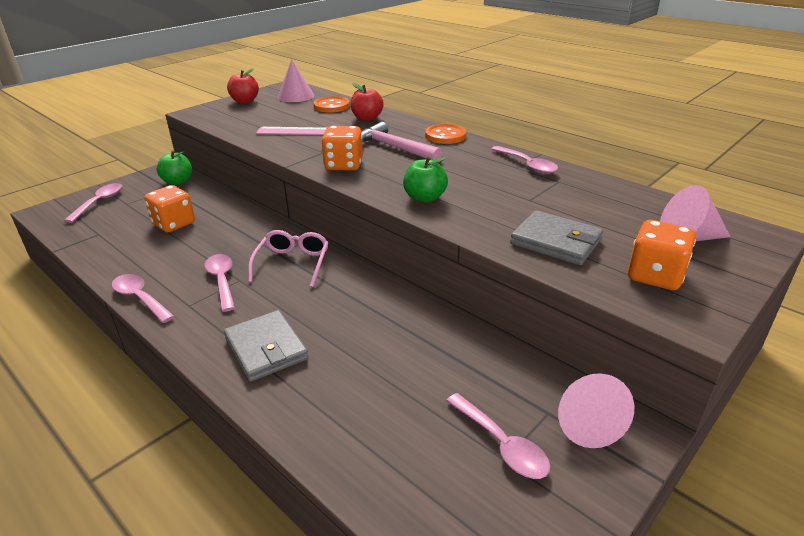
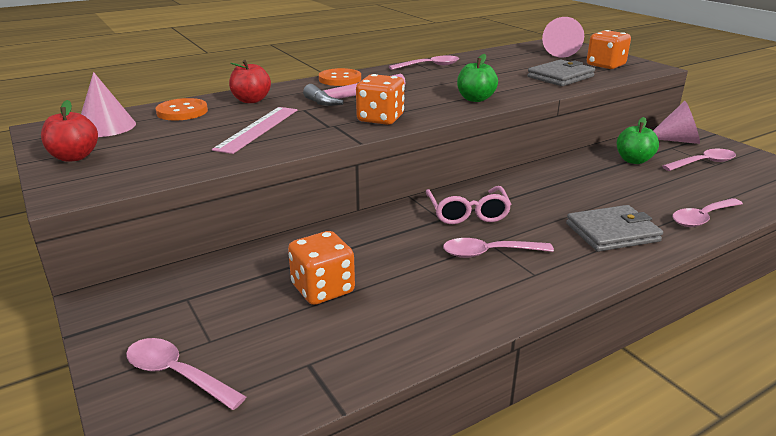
camera: 75 degrees left, 5 degrees down
pink spoon [112,274,175,323] -> pink spoon moved to [672,198,743,227]
green apple [157,150,192,185] -> green apple moved to [617,117,659,164]
pink glasses [248,230,329,287] -> pink glasses turned 120 degrees counterclockwise [426,186,511,224]

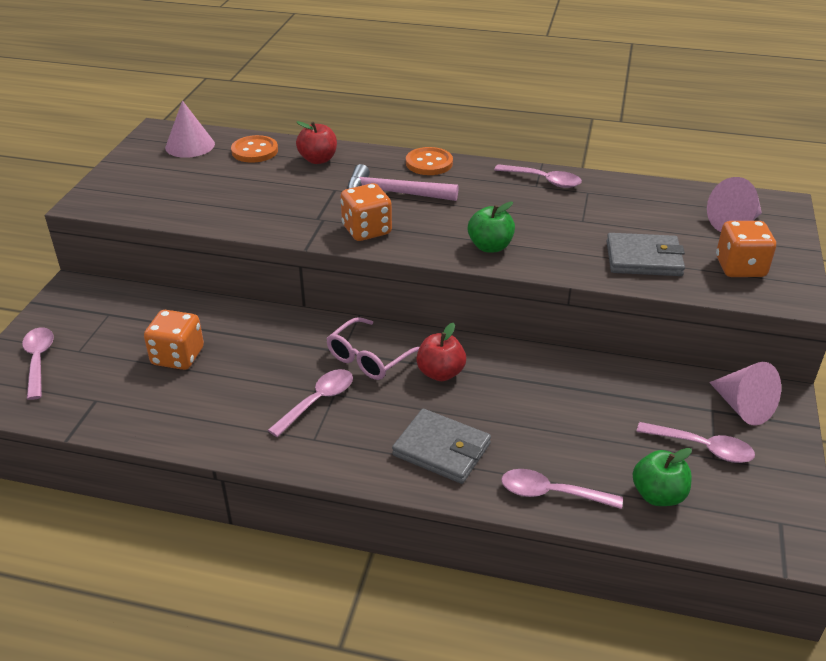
camera: 45 degrees right, 10 degrees up
red apple [41,100,98,162] -> red apple moved to [416,323,466,381]
pink ruler [212,107,297,154] -> none
pink spoon [443,238,554,258] -> pink spoon turned 90 degrees clockwise [268,369,353,437]
green apple [617,117,659,164] -> green apple moved to [633,448,692,506]

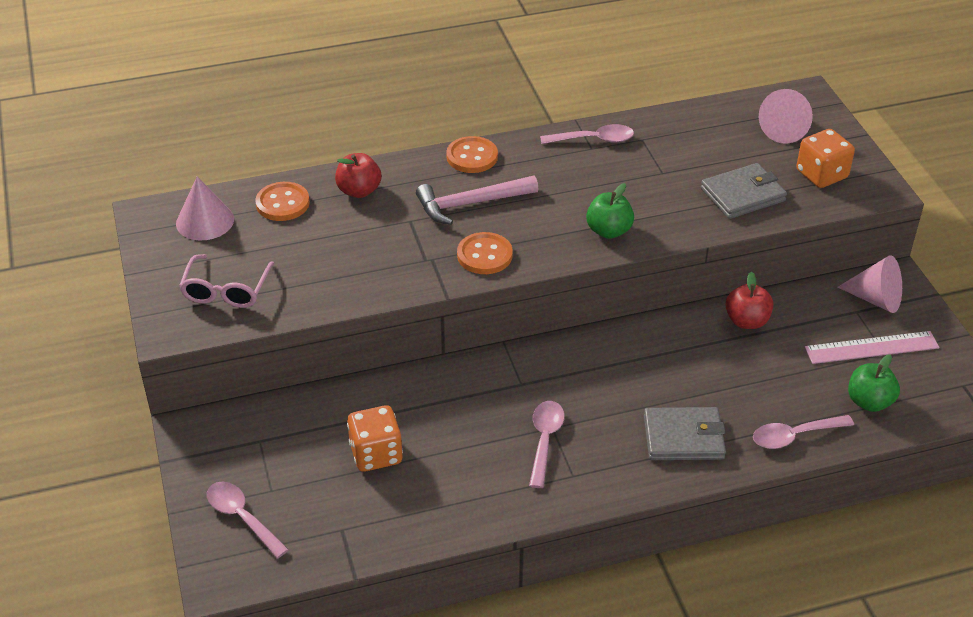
camera: 30 degrees left, 5 degrees up
pink glasses [326,317,420,380] -> pink glasses moved to [179,254,274,308]
orange dice [340,183,392,241] -> orange button [457,232,513,274]
red apple [416,323,466,381] -> red apple moved to [725,272,773,329]
pink spoon [636,422,755,463] -> pink ruler [805,331,939,364]

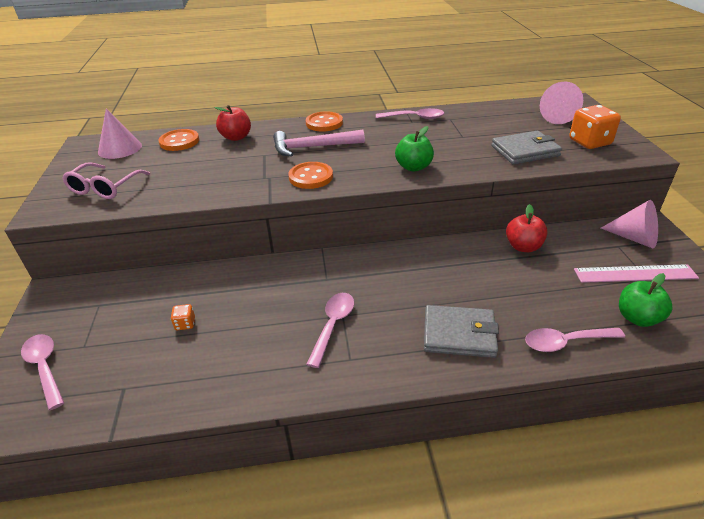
camera: 10 degrees right, 5 degrees down
orange dice [347,405,403,472] -> orange dice [171,304,195,330], size x0.47

